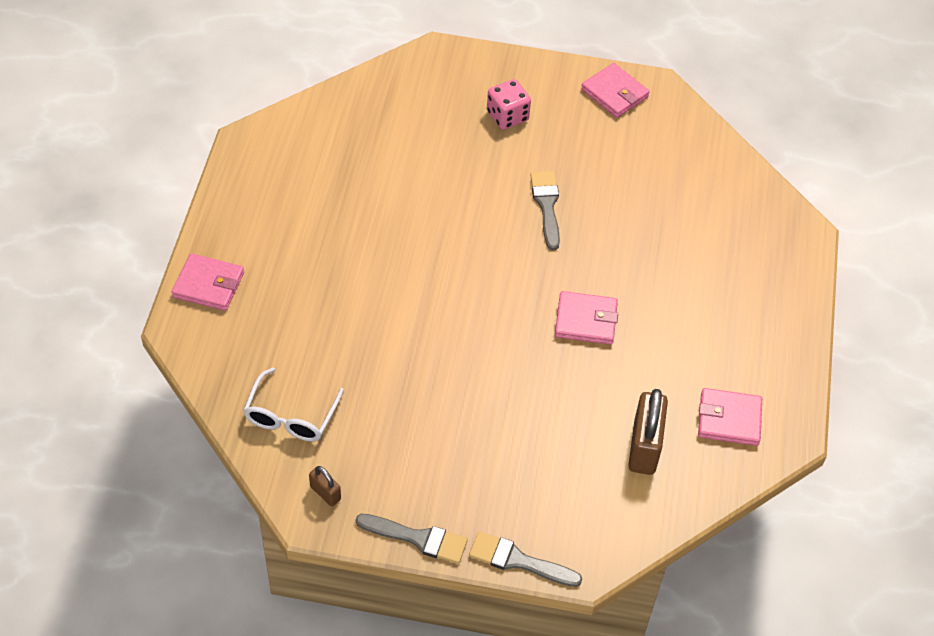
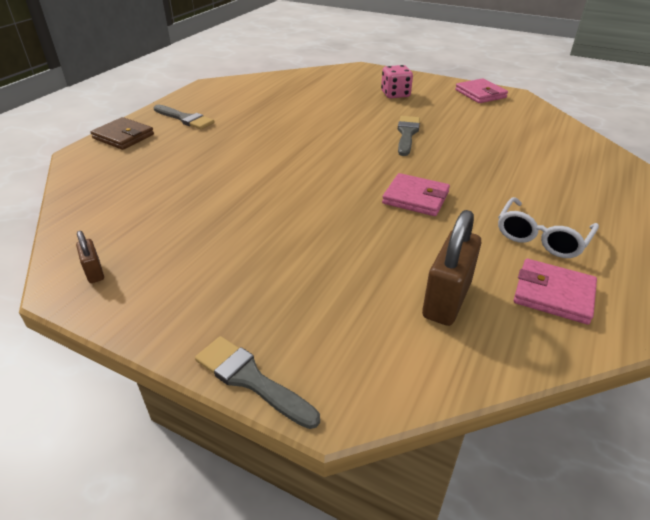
camera: 20 degrees right, 15 degrees down
pink wallet [172,253,244,311] -> brown wallet [91,117,154,150]
white glasses [243,368,344,442] -> white glasses moved to [498,197,599,258]
grey brush [356,514,468,564] -> grey brush moved to [154,105,215,129]

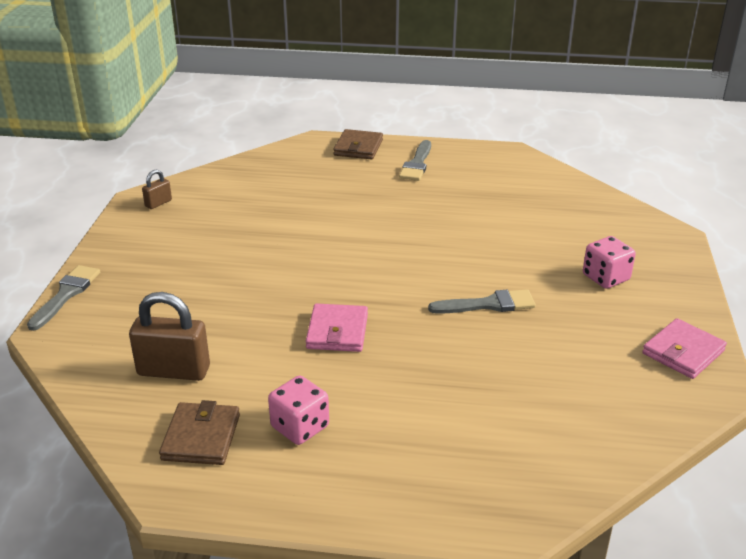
camera: 70 degrees right, 5 degrees down
white glasses [498,197,599,258] -> pink dice [268,375,329,445]
pink wallet [514,259,597,325] -> brown wallet [159,400,240,465]

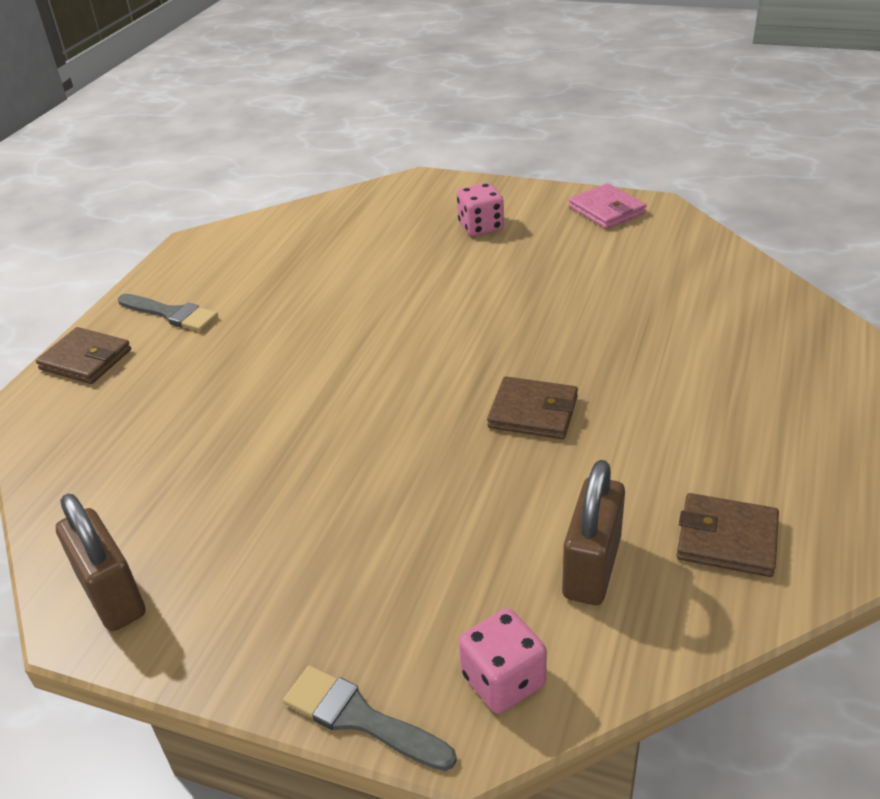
camera: 75 degrees left, 5 degrees up
brown padlock [142,169,172,209] -> brown padlock [55,494,146,631], size x1.98
pink dice [268,375,329,445] -> pink dice moved to [459,608,547,714]
pink wallet [306,303,368,352] -> brown wallet [487,376,578,439]
grey brush [428,289,536,314] -> none

